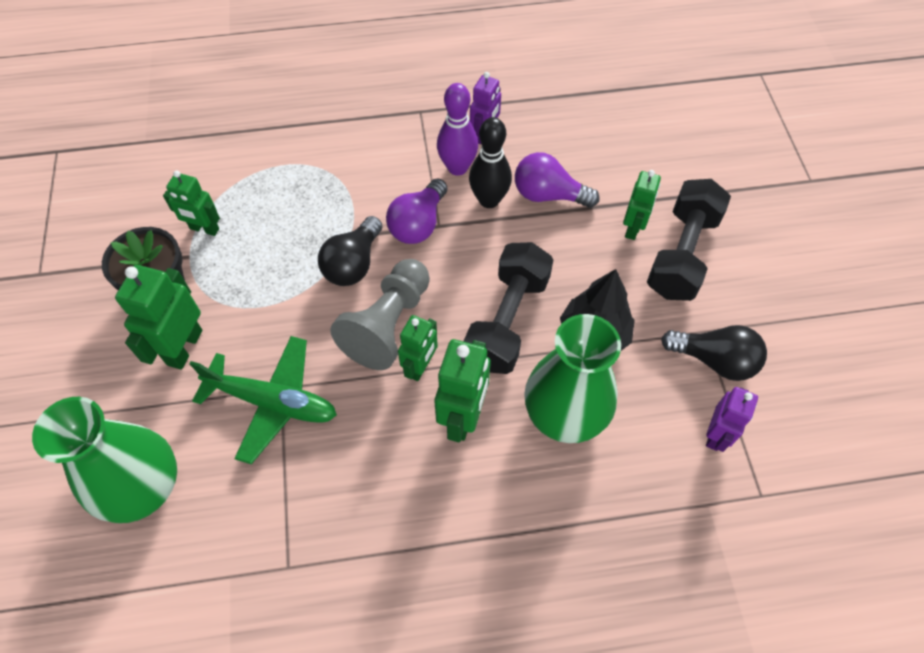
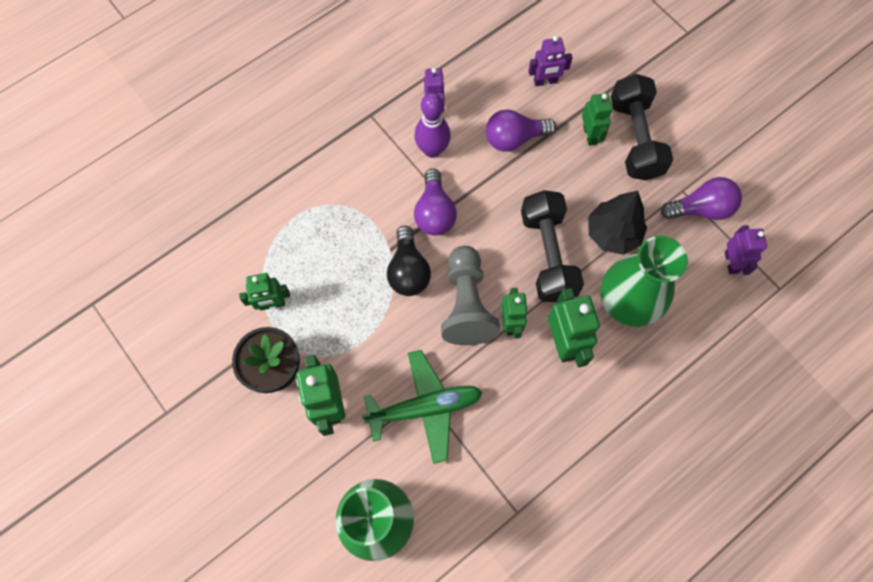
camera: 30 degrees left, 10 degrees up
black bowling pin [469,117,512,208] -> none
black light bulb [661,325,767,381] -> purple light bulb [661,177,742,220]
none -> purple robot [528,36,573,86]

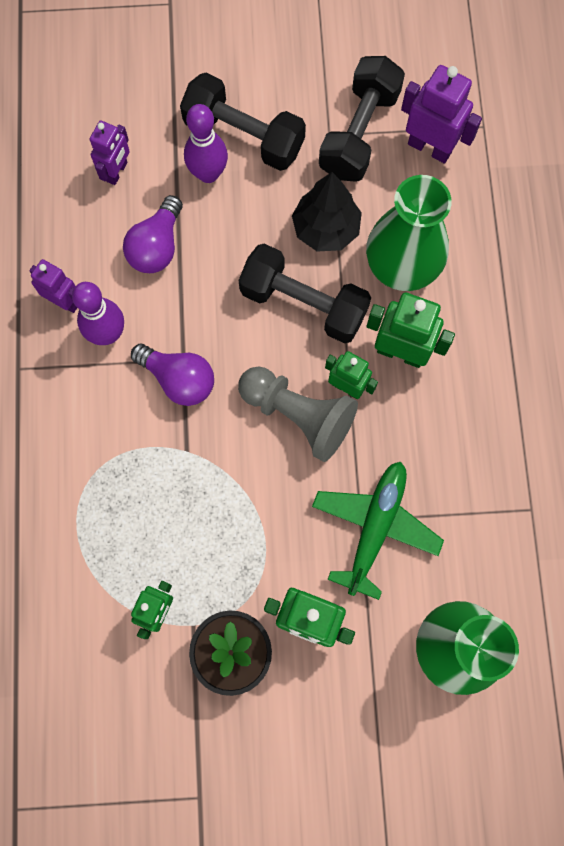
camera: 55 degrees left, 5 degrees up
black light bulb [387,226,431,296] -> none
green robot [582,93,613,146] -> purple bowling pin [184,104,228,183]
purple light bulb [661,177,742,220] -> black dumbbell [319,56,405,182]
purple robot [725,225,767,275] -> purple robot [401,65,482,163], size x1.52

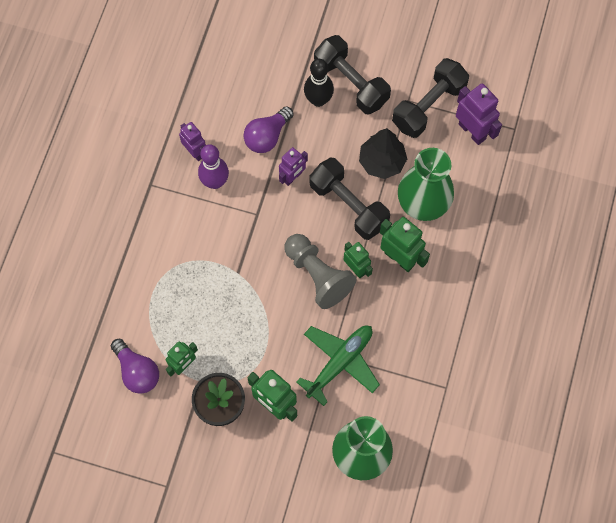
camera: 20 degrees right, 5 degrees down
purple robot [90,121,130,185] -> purple robot moved to [279,147,308,186]
purple light bulb [131,344,214,406] -> purple light bulb moved to [111,339,159,394]
purple bowling pin [184,104,228,183] -> black bowling pin [304,59,334,107]

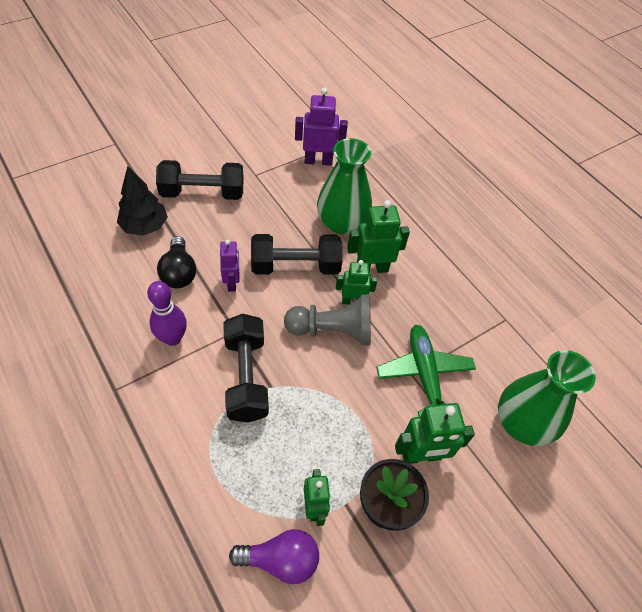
camera: 55 degrees left, 15 degrees down
purple robot [179,122,206,161] -> none
purple light bulb [244,106,294,153] -> black light bulb [157,236,196,288]
black bowling pin [304,59,334,107] -> none
black tree [359,128,407,179] -> black tree moved to [117,166,168,236]
black dumbbell [392,58,469,138] -> black dumbbell moved to [223,314,269,423]

